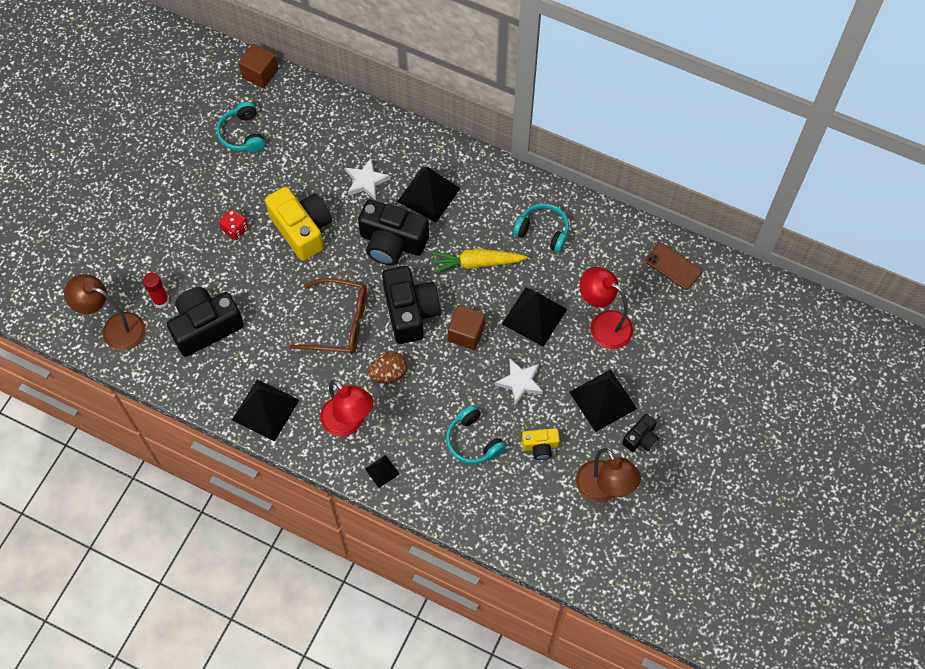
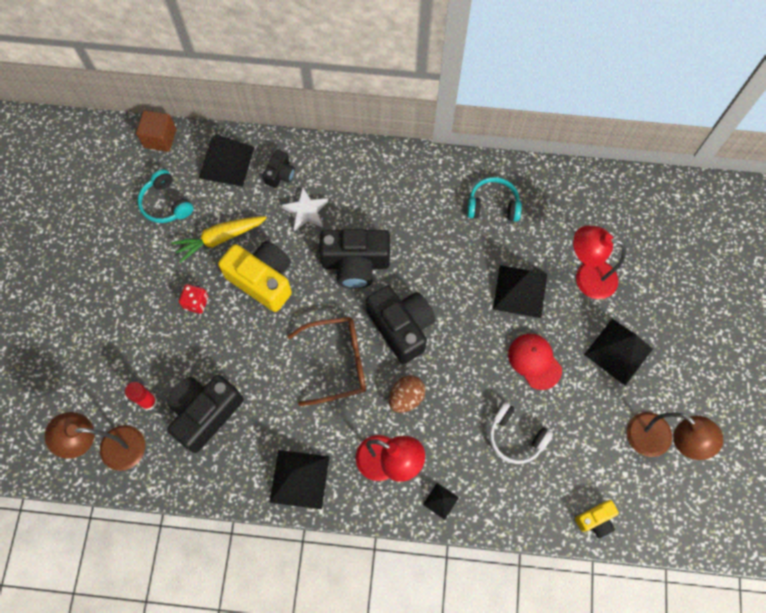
camera: 20 degrees left, 5 degrees up
black pyramid [397,167,461,223] -> black pyramid moved to [199,134,255,187]
yellow carrot [431,249,527,274] -> yellow carrot moved to [172,216,267,263]
turquoise headphones [446,405,506,464] -> white headphones [489,402,553,464]
brown cube [448,305,485,350] -> none
white star [495,359,543,406] -> red cap [508,334,562,390]
yellow camera [522,428,560,460] -> yellow camera moved to [575,500,619,539]
black camera [622,414,659,452] -> black camera moved to [263,150,295,188]
brown phone [645,243,702,290] -> none

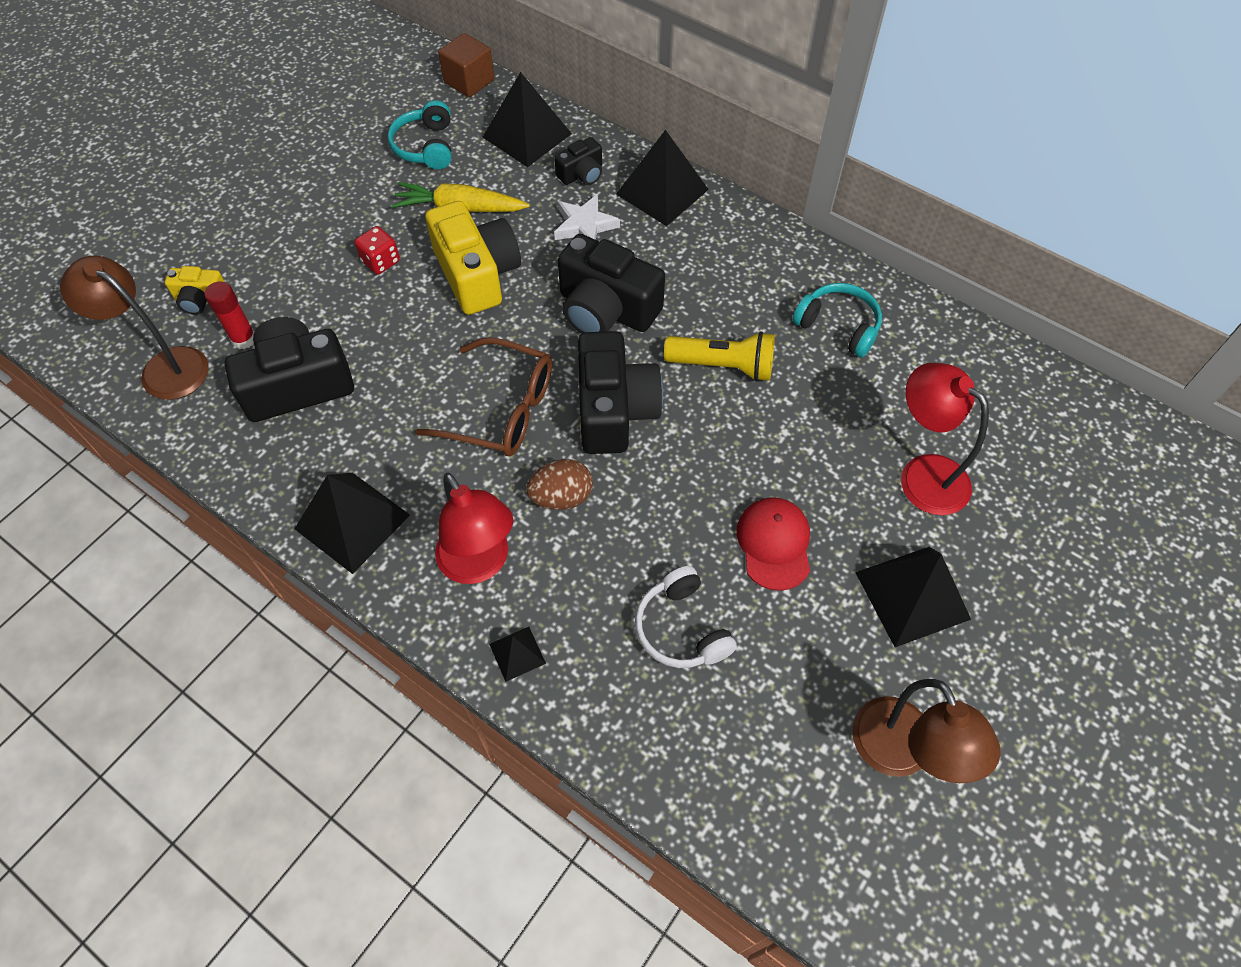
camera: 30 degrees right, 10 degrees down
black pyramid [493,265,547,318] -> black pyramid moved to [616,130,709,226]
yellow camera [575,500,619,539] -> yellow camera moved to [165,266,225,315]
none -> yellow flashlight [664,331,775,382]

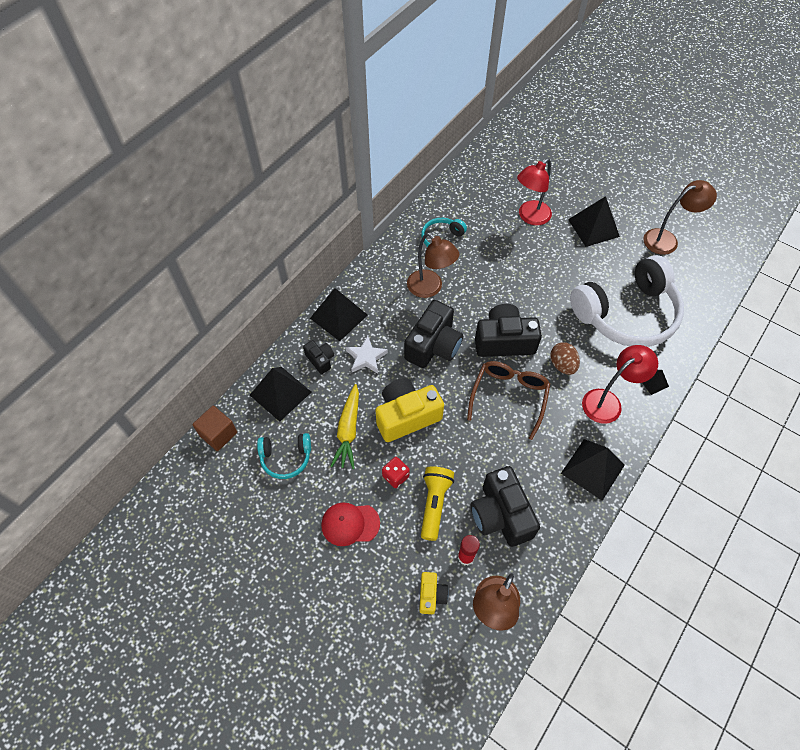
camera: 90 degrees left, 0 degrees up
white headphones [635,566,737,668] -> white headphones [570,255,684,347], size x2.17
yellow flashlight [664,331,775,382] -> yellow flashlight moved to [421,466,454,541]
red cap [737,497,810,591] -> red cap moved to [321,503,380,546]
none -> brown lamp [407,233,459,298]

